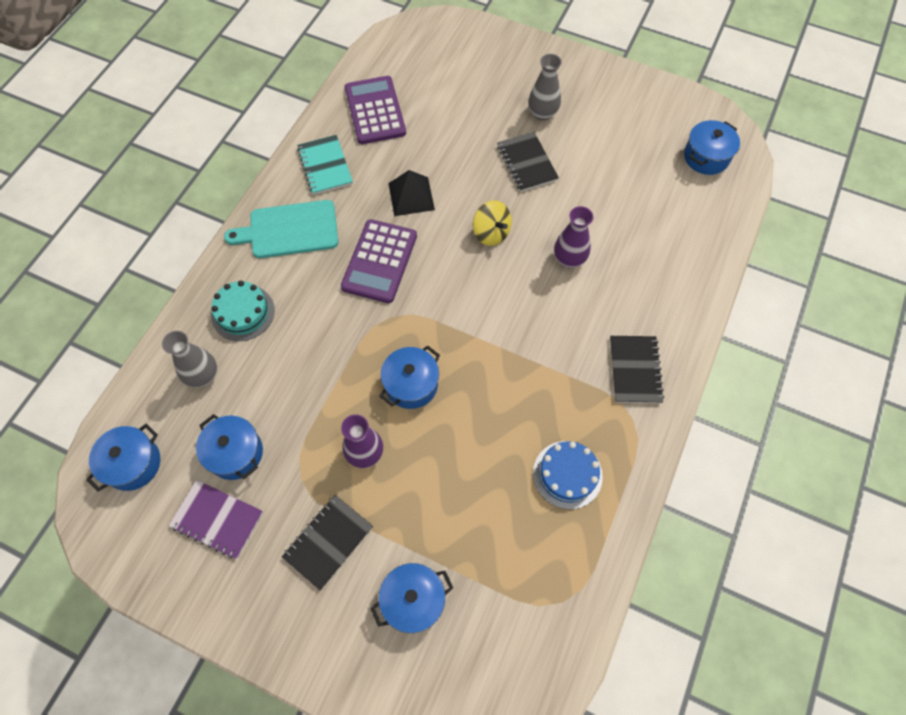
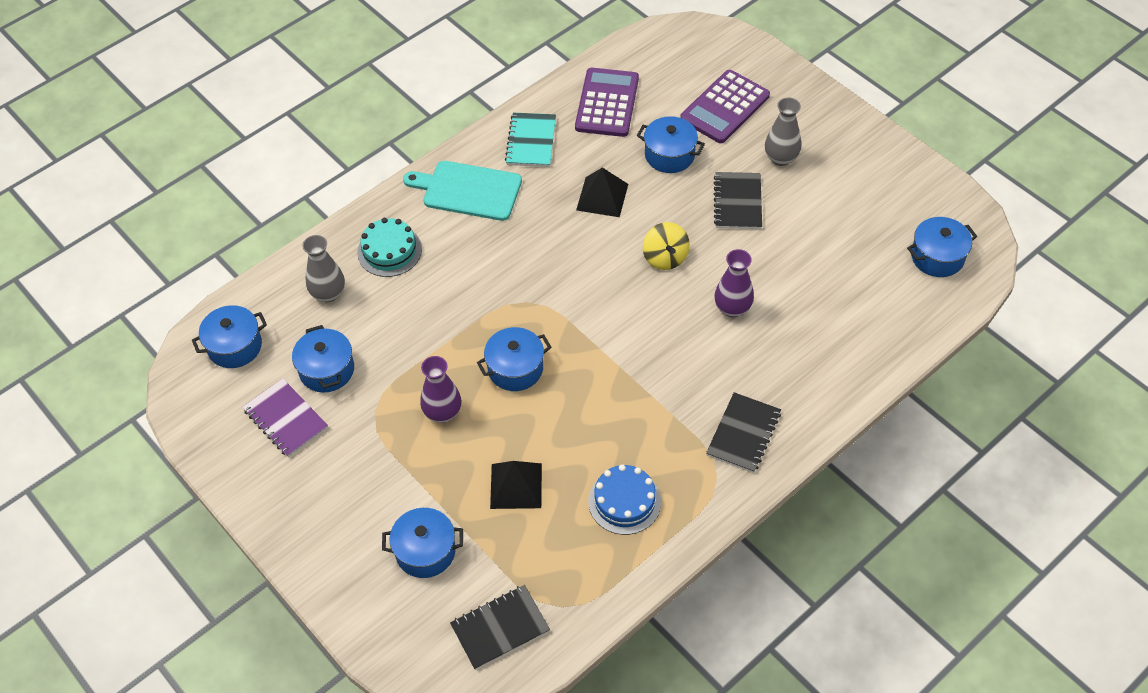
camera: 25 degrees right, 10 degrees down
black notebook [282,495,373,590] -> black notebook moved to [450,585,550,670]
purple calculator [341,219,417,303] -> purple calculator moved to [680,70,770,143]
none -> black pyramid [490,461,542,509]
none -> blue pot [637,116,705,173]

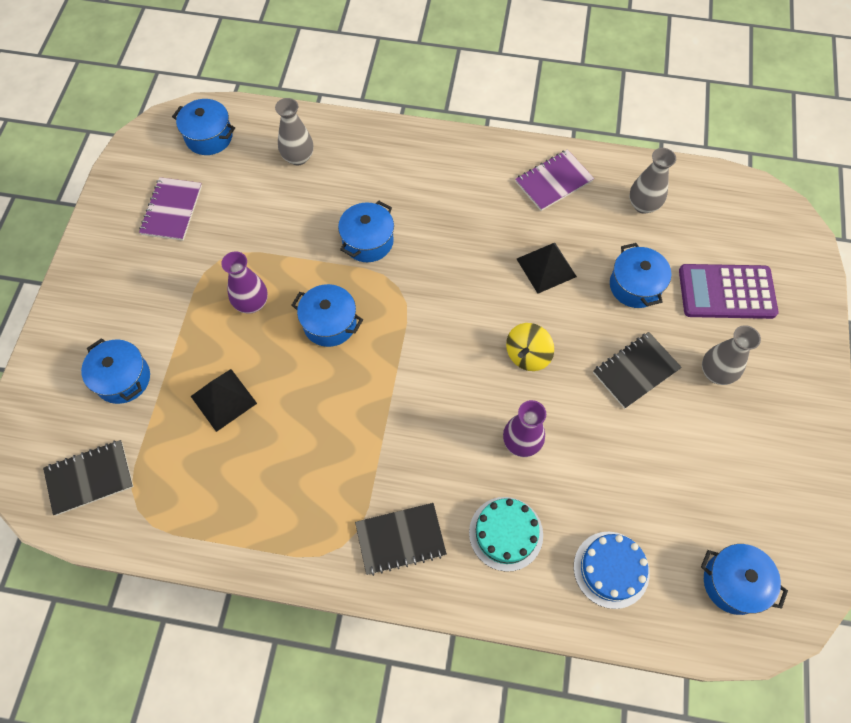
camera: 50 degrees right, 10 degrees up
blue pot [292,325,354,392] -> blue pot moved to [338,201,394,262]
turquoise cake [357,218,422,277] -> turquoise cake moved to [469,497,543,572]
turquoise cutting board [403,161,522,221] -> none
black notebook [450,585,550,670] -> black notebook turned 45 degrees counterclockwise [43,440,133,516]
turquoise notebook [505,113,556,167] -> purple notebook [515,149,594,211]
purple calculator [575,68,639,137] -> grey vase [629,148,676,214]
blue cake [588,464,661,535] -> blue cake moved to [574,532,650,609]

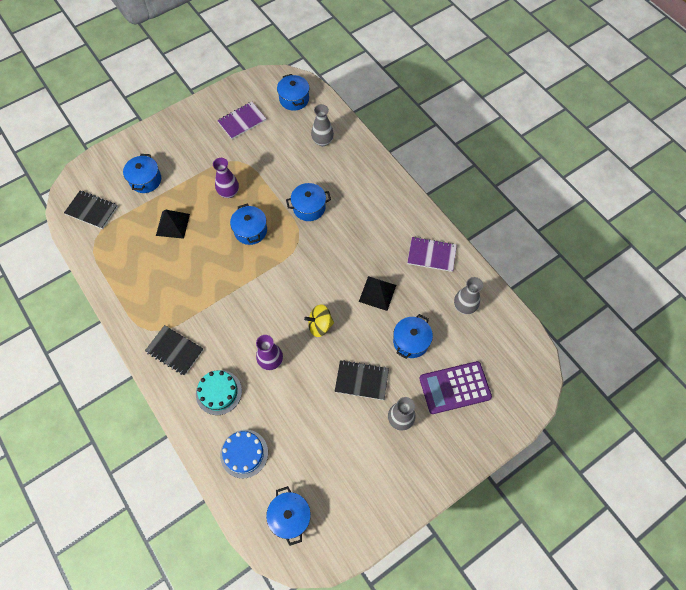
camera: 45 degrees right, 0 degrees up
purple calculator [679,264,778,319] -> purple calculator turned 60 degrees counterclockwise [419,361,492,414]

